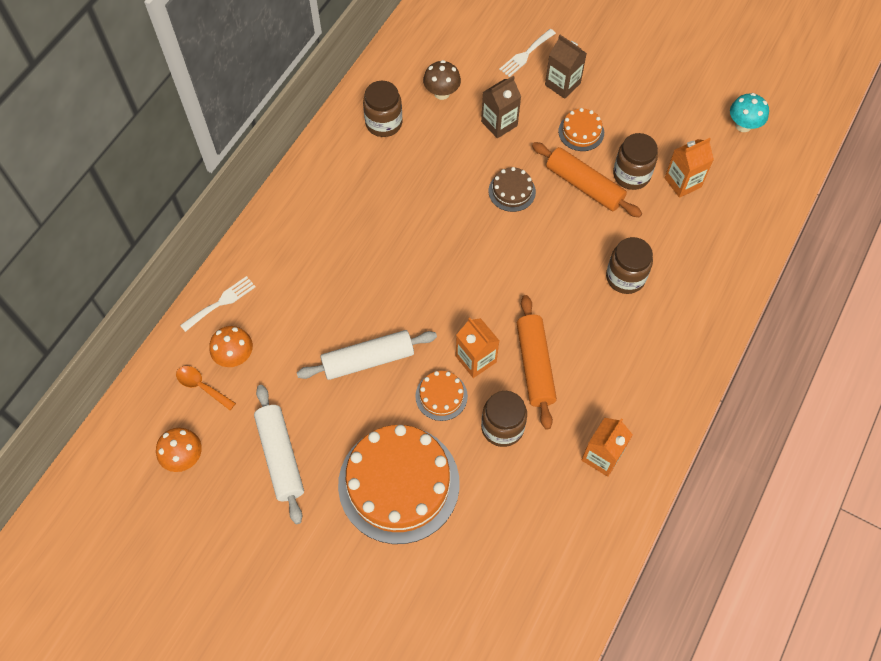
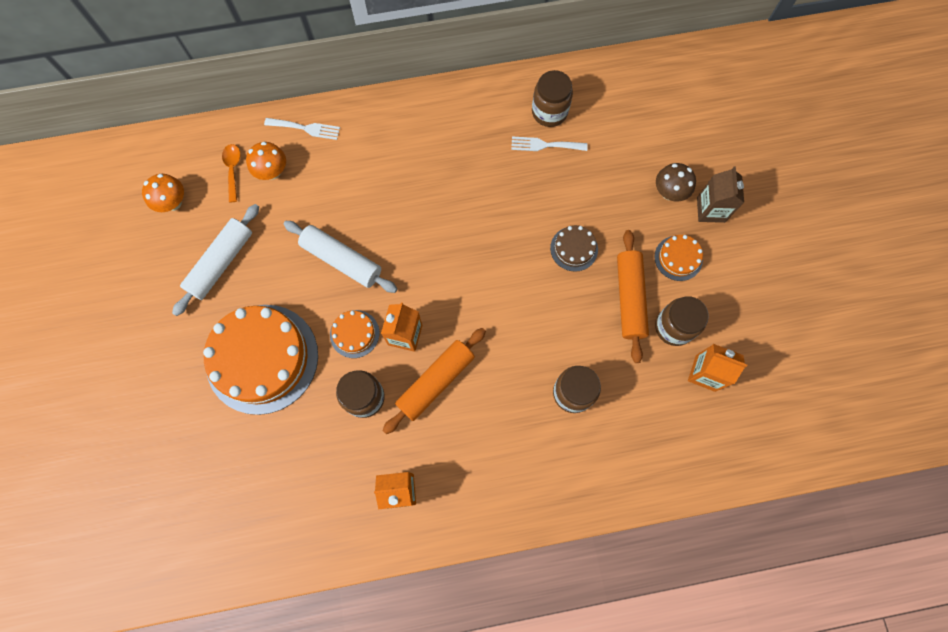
camera: 50 degrees right, 10 degrees up
brown mushroom [423,60,461,100] -> brown mushroom moved to [656,163,696,201]
brown carton [481,76,521,138] -> none
white fork [499,29,556,77] -> white fork moved to [511,136,588,151]
turquoise mushroom [730,93,769,132] -> none

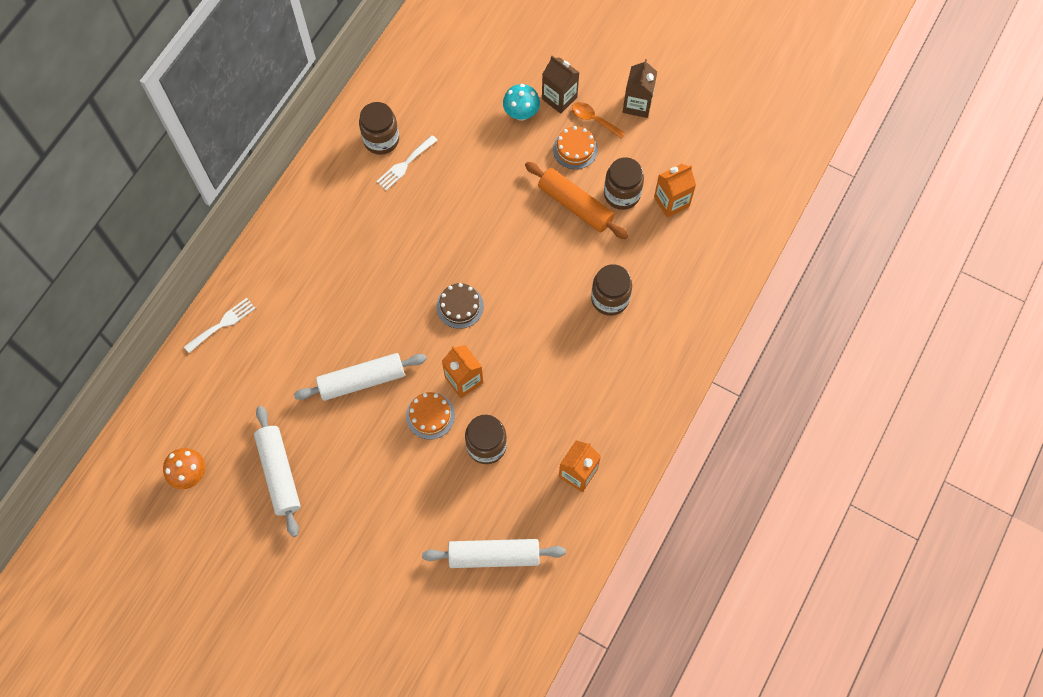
camera: 50 degrees left, 5 degrees down
orange cake [203,305,318,415] -> none
orange spoon [222,144,241,202] -> orange spoon moved to [572,102,625,139]
orange mushroom [246,142,286,180] -> none
orange rolling pin [382,328,486,434] -> none
brown cake [550,225,598,272] -> brown cake moved to [436,283,484,329]
brown mushroom [656,163,696,201] -> turquoise mushroom [503,84,540,121]
none -> white rolling pin [422,539,566,568]
none -> brown carton [623,59,657,118]

